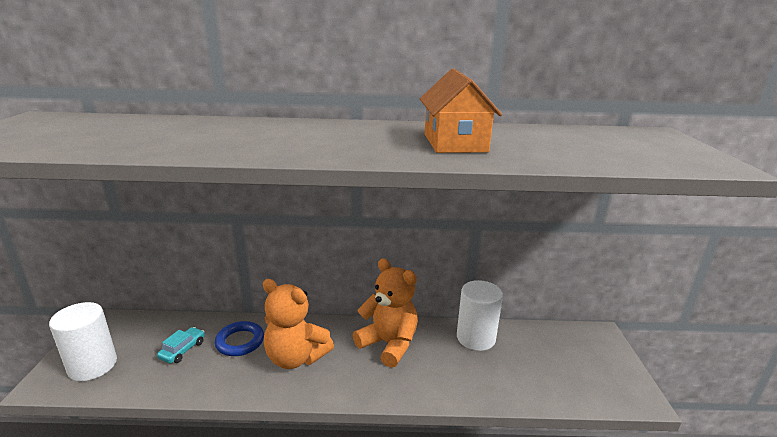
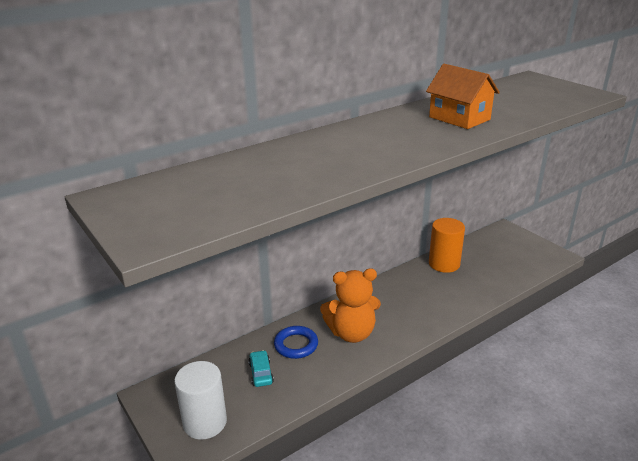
camera: 35 degrees left, 5 degrees up
orange teddy bear [353,258,418,368] -> none
white cylinder [457,280,503,351] -> orange cylinder [429,218,465,273]

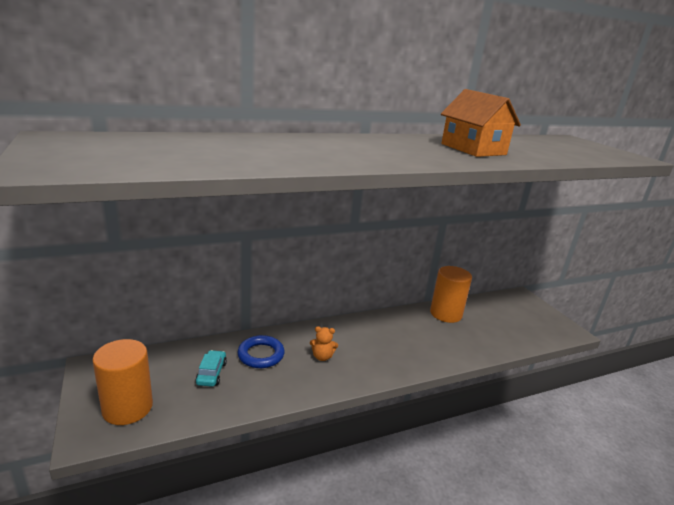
camera: 10 degrees right, 5 degrees down
white cylinder [174,361,227,440] -> orange cylinder [92,339,153,425]
orange teddy bear [320,269,381,343] -> orange teddy bear [310,326,338,361], size x0.45

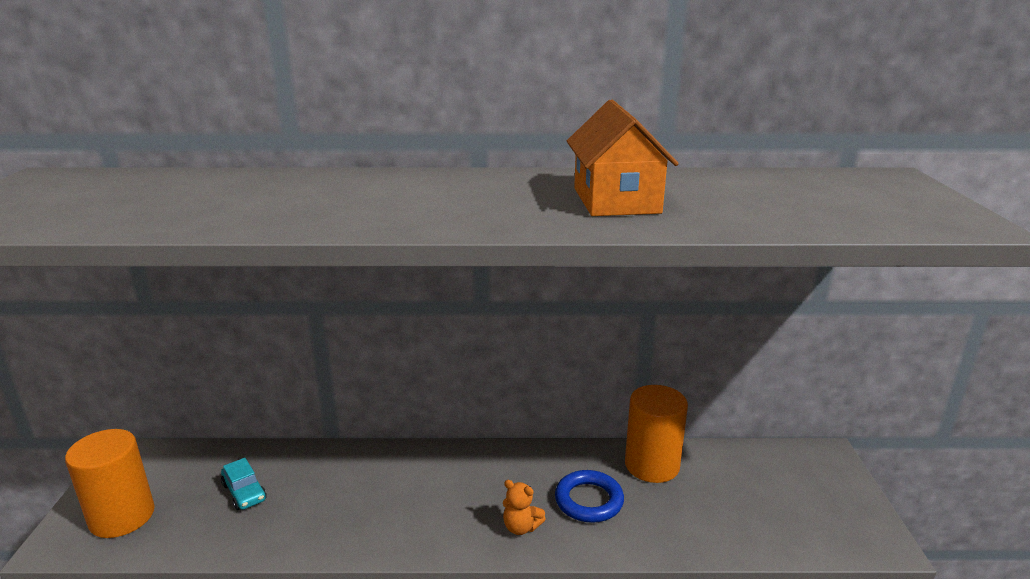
camera: 25 degrees right, 0 degrees up
turquoise car [195,350,227,387] -> turquoise car turned 120 degrees clockwise [221,458,267,510]
blue ring [238,335,285,368] -> blue ring moved to [555,470,624,523]
orange teddy bear [310,326,338,361] -> orange teddy bear moved to [503,480,545,535]

